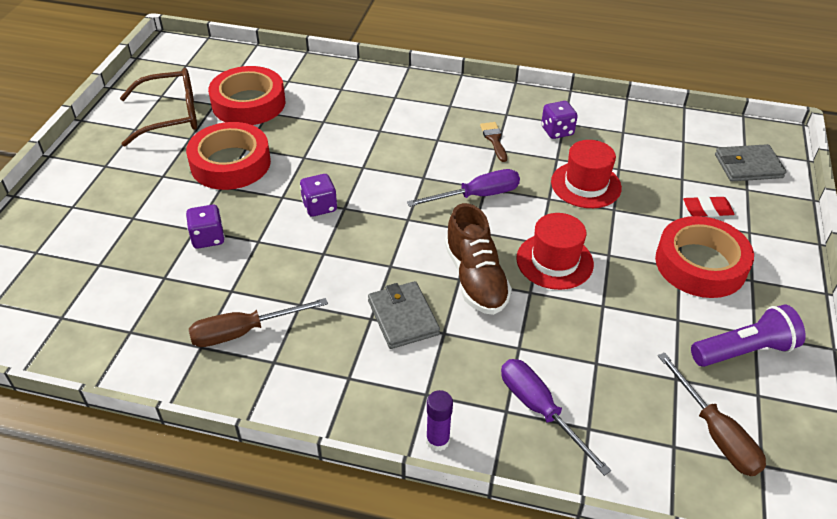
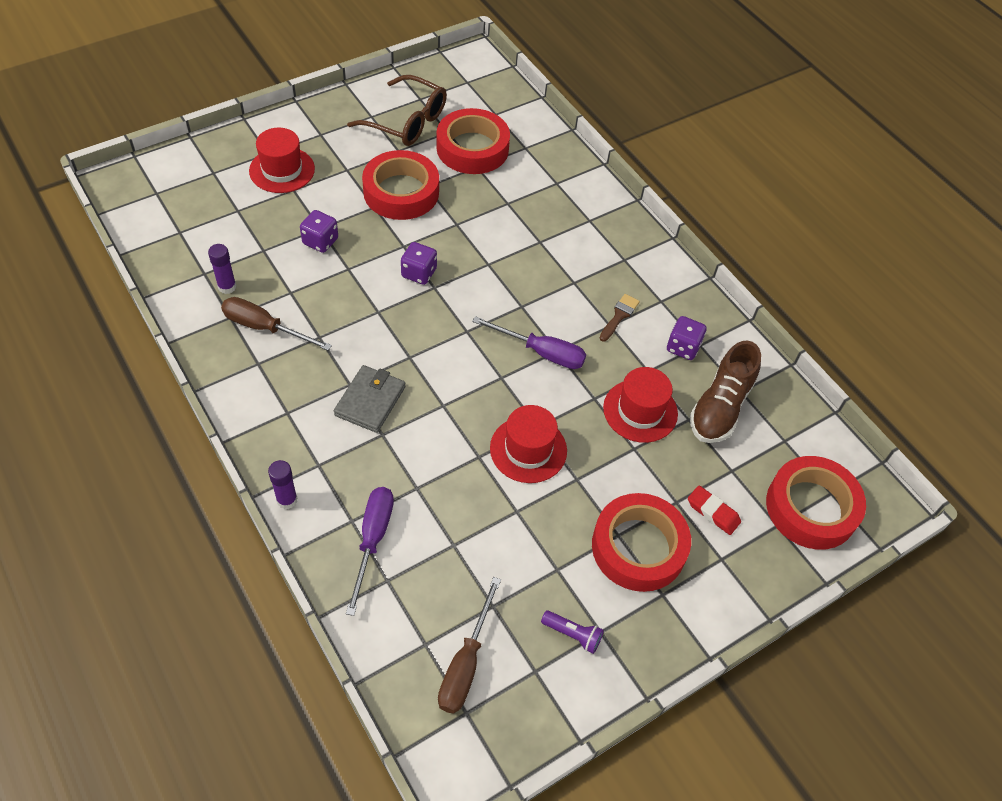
camera: 40 degrees right, 10 degrees up
brown shoe [445,203,512,315] -> brown shoe moved to [690,341,761,443]
purple flashlight [691,304,806,367] -> purple flashlight [541,610,604,654], size x0.57
grey wallet [715,144,787,181] -> red tape [766,456,866,550]
none -> purple glue stick [208,244,236,294]
none -> red hat [249,128,315,193]

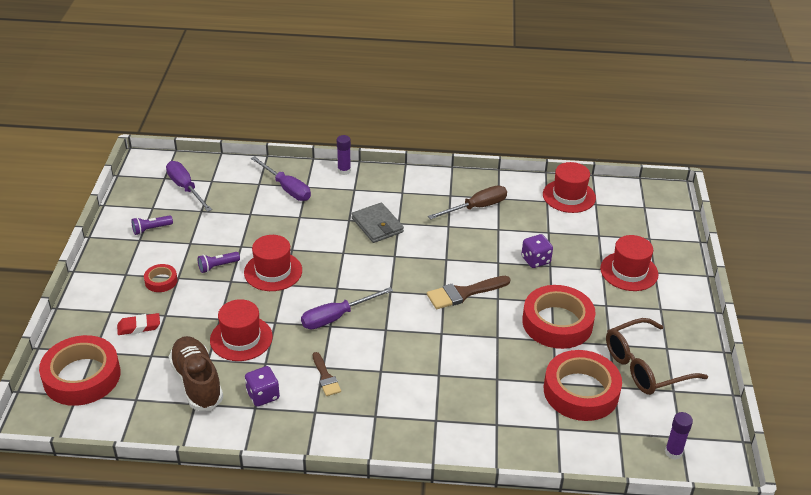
camera: 130 degrees right, 15 degrees down
purple glue stick [208,244,236,294] -> purple glue stick moved to [665,412,693,459]
purple dice [401,242,437,285] -> brown brush [427,276,511,309]
brown screwdriver [438,577,501,714] -> purple screwdriver [166,161,212,212]
red tape [592,493,691,592] -> red tape [144,264,178,292], size x0.47
none -> purple flashlight [198,252,240,273]
none -> red hat [543,162,596,213]

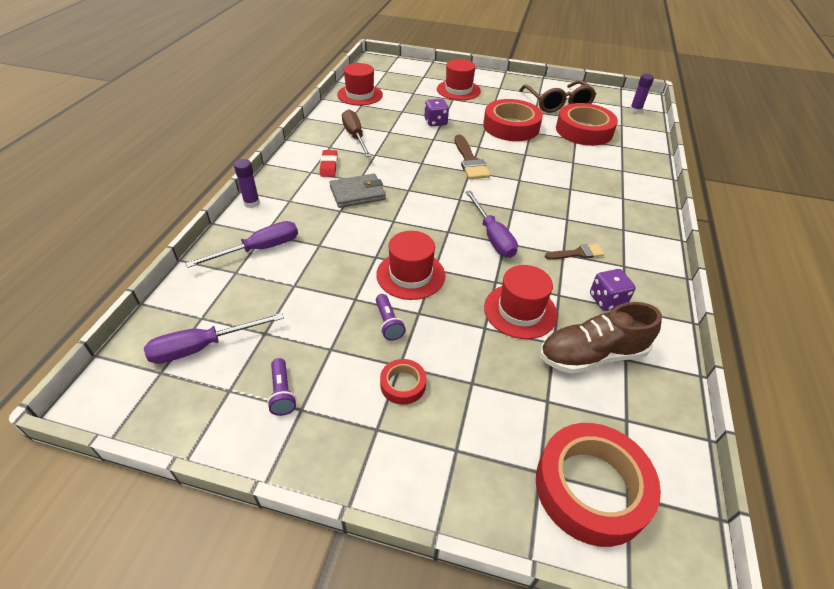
camera: 80 degrees left, 5 degrees up
red eraser [117,313,160,335] -> red eraser moved to [320,150,338,177]

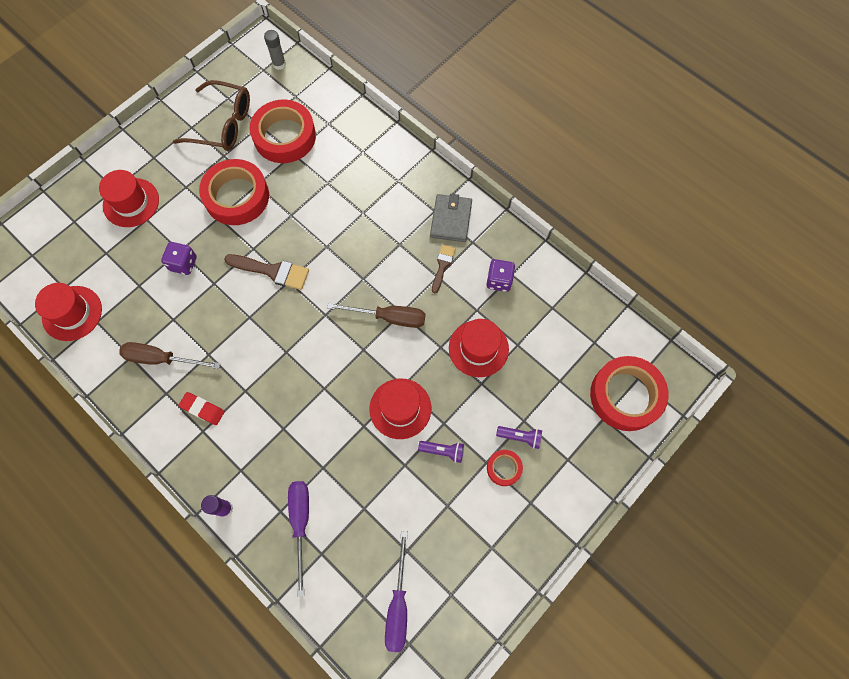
camera: 60 degrees left, 25 degrees up
purple flashlight [267,358,297,416] -> purple flashlight moved to [496,426,542,449]
grey wallet [329,174,386,208] -> grey wallet moved to [430,194,472,242]
purple screwdriver [465,191,518,258] -> brown screwdriver [327,303,425,328]
brown shoe [540,302,662,374] -> none
purple glue stick [630,74,654,113] -> grey glue stick [264,30,286,70]

